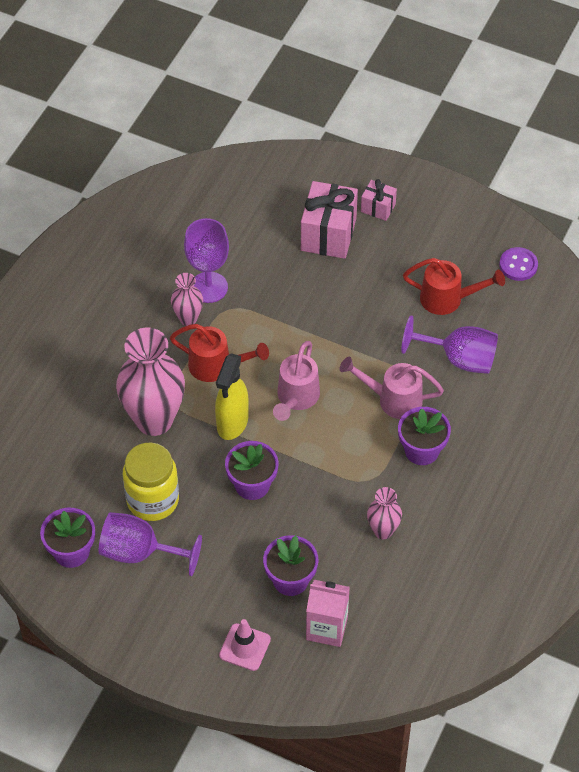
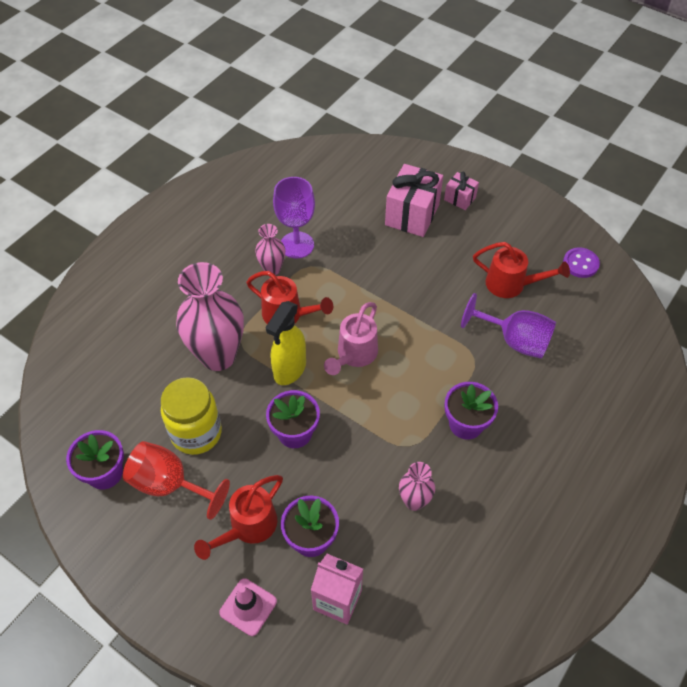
camera: 10 degrees right, 0 degrees up
purple goblet [99,512,202,576] -> red goblet [123,441,230,520]
pink watering can [340,357,444,419] -> none
none -> red watering can [194,475,283,560]

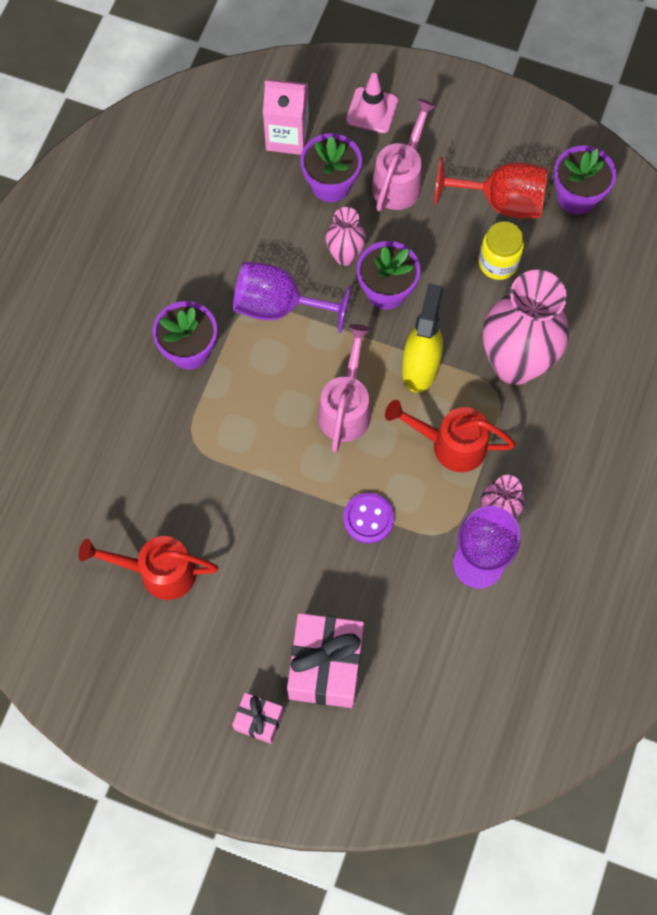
camera: 165 degrees right, 15 degrees up
yellow jar [161,377,222,455] -> yellow jar [479,221,524,280], size x0.66
red watering can [194,475,283,560] -> pink watering can [372,98,437,212]
pink vase [399,462,435,511] -> pink vase moved to [326,207,366,266]
purple goblet [461,293,556,359] -> purple goblet moved to [233,262,351,333]
purple button [563,247,600,278] -> purple button moved to [343,492,394,543]

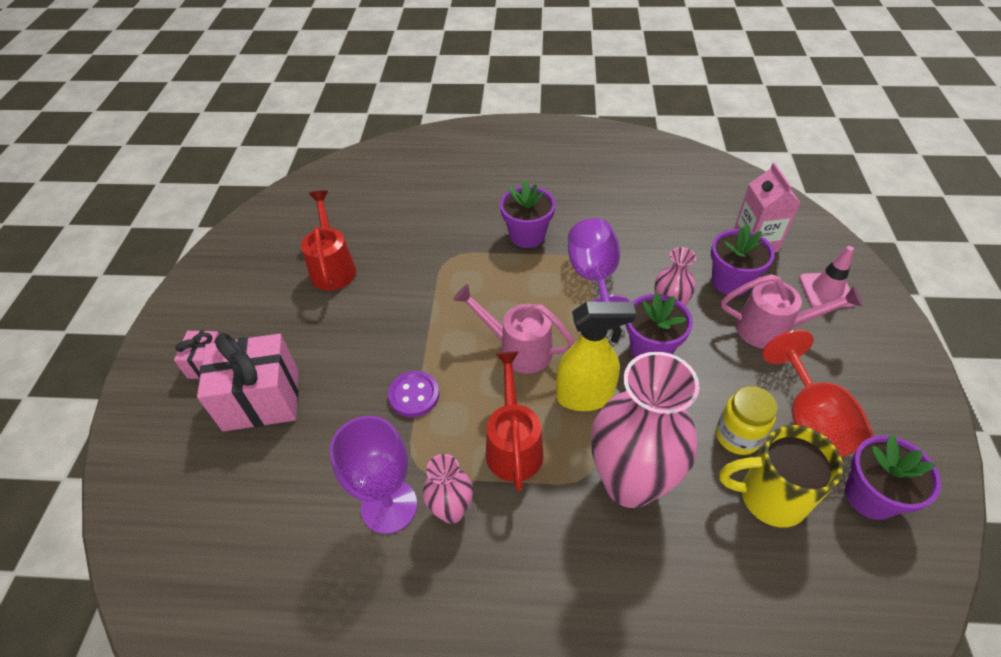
camera: 75 degrees right, 20 degrees down
pink watering can [318,324,371,453] -> pink watering can turned 150 degrees counterclockwise [453,284,575,374]
none -> yellow mug [719,425,843,528]

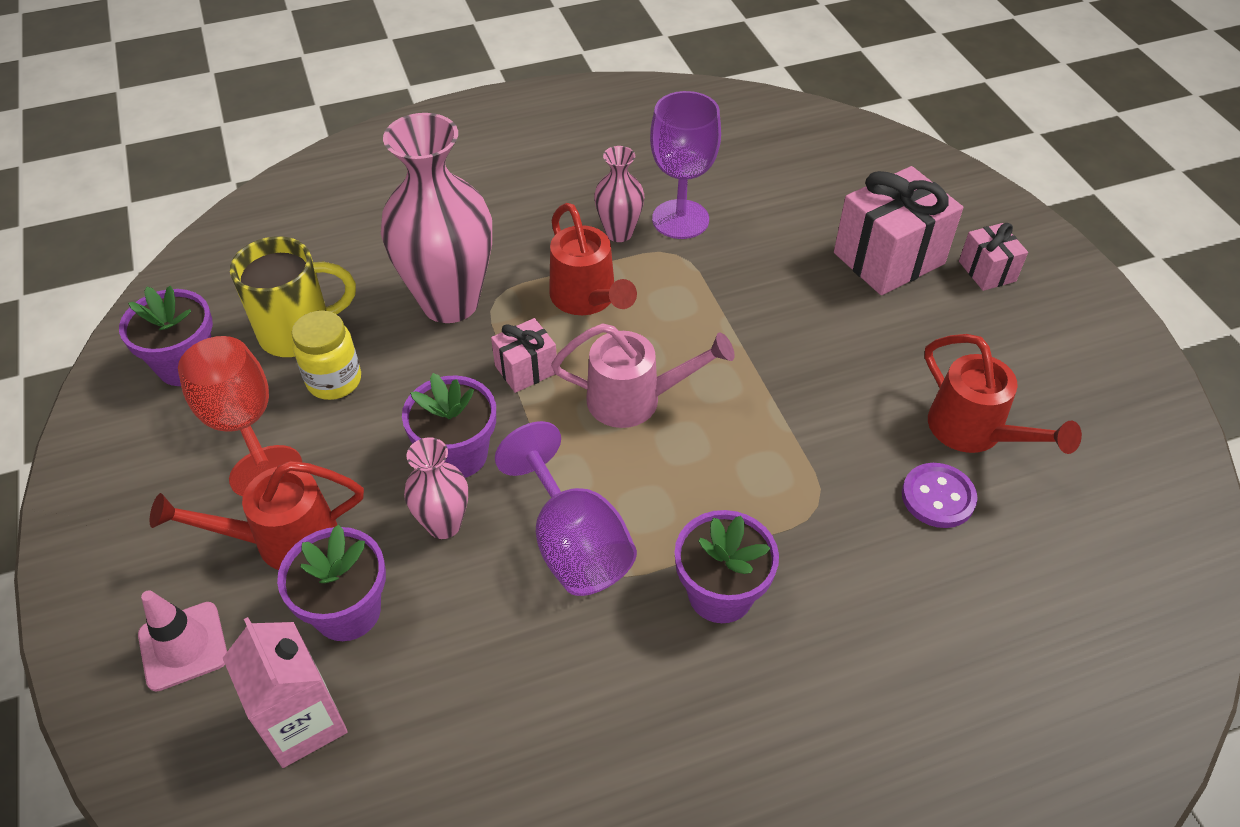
camera: 155 degrees right, 0 degrees up
purple button [388,371,439,417] -> purple button moved to [902,463,978,528]
yellow spray bottle [556,302,636,411] -> pink gift [491,318,557,393]
pink watering can [721,274,863,349] -> red watering can [150,461,364,570]

